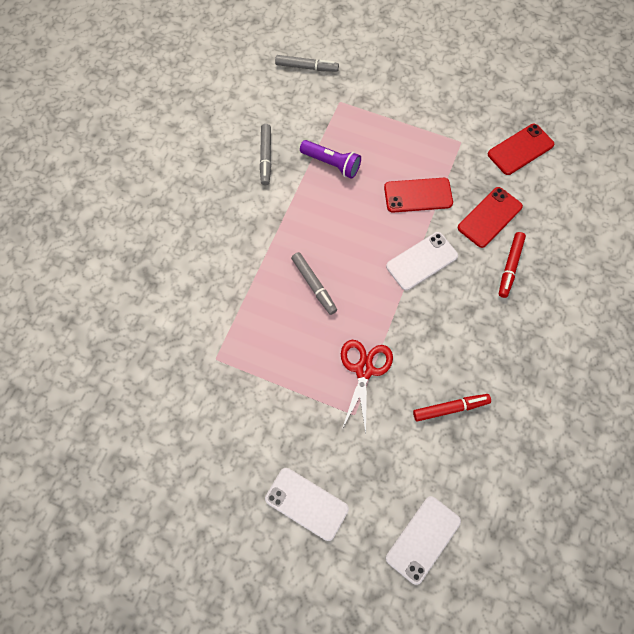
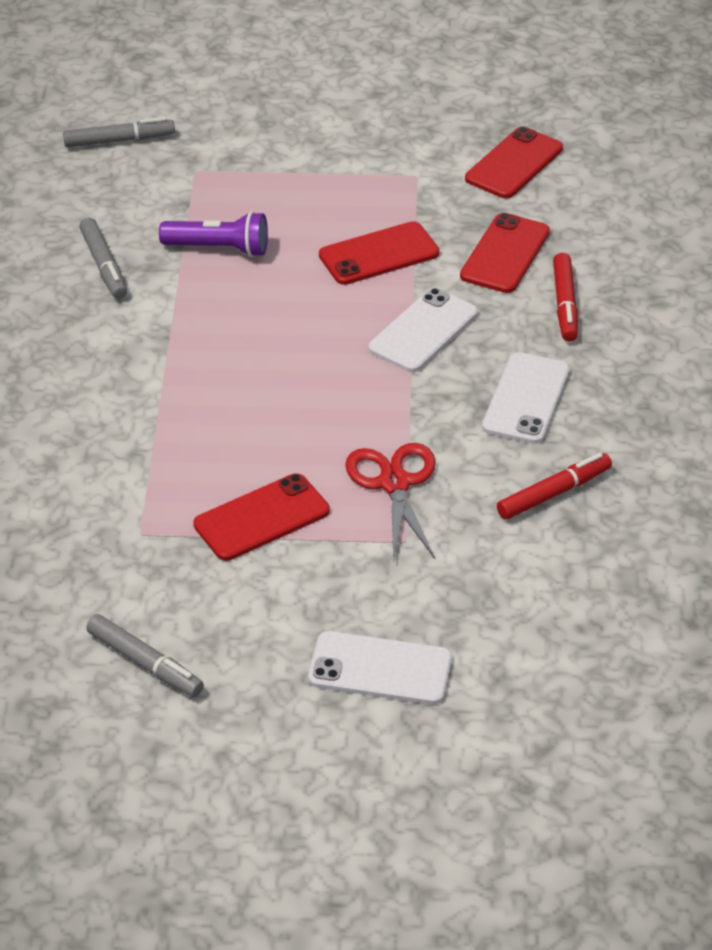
camera: 20 degrees left, 25 degrees down
grey marker [291,252,337,315] -> grey marker moved to [86,614,204,697]
white phone [386,496,461,585] -> white phone moved to [482,352,570,444]
none -> red phone [193,473,330,561]

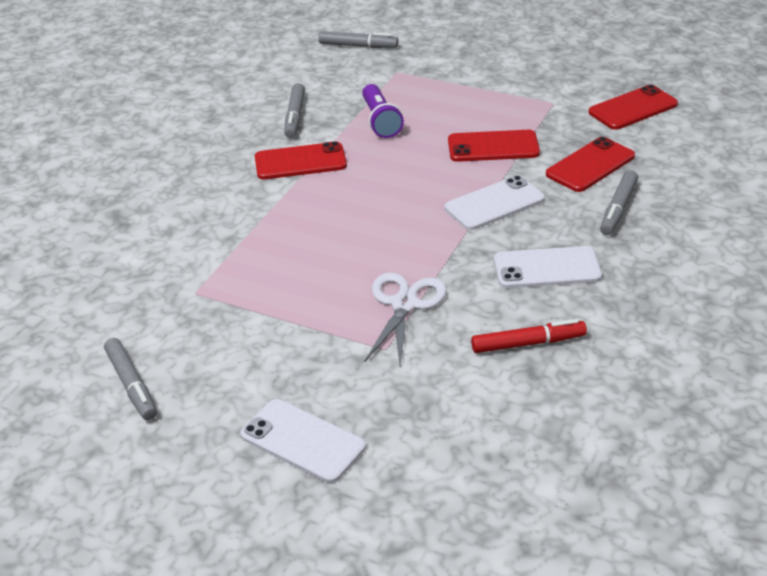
camera: 25 degrees right, 5 degrees down
purple flashlight [159,211,268,257] -> purple flashlight turned 45 degrees clockwise [362,84,404,138]
red phone [193,473,330,561] -> red phone moved to [255,141,347,179]
red scissors [345,443,436,559] -> white scissors [364,272,447,365]
white phone [482,352,570,444] -> white phone turned 45 degrees clockwise [494,246,602,288]
red marker [553,253,578,342] -> grey marker [600,170,638,235]

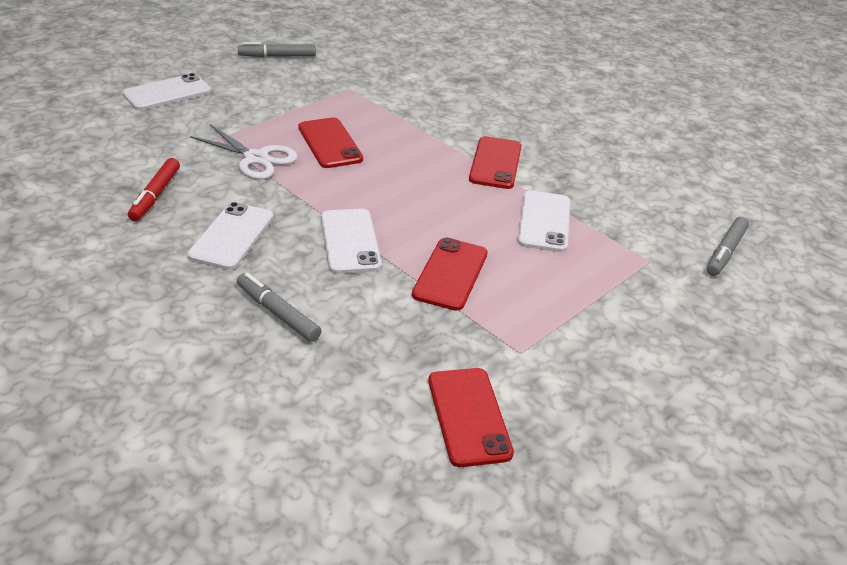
camera: 105 degrees right, 0 degrees up
grey marker [284,83,305,138] -> none
purple flashlight [362,84,404,138] -> white phone [518,190,570,252]
red phone [546,137,635,192] -> red phone moved to [299,117,363,168]

